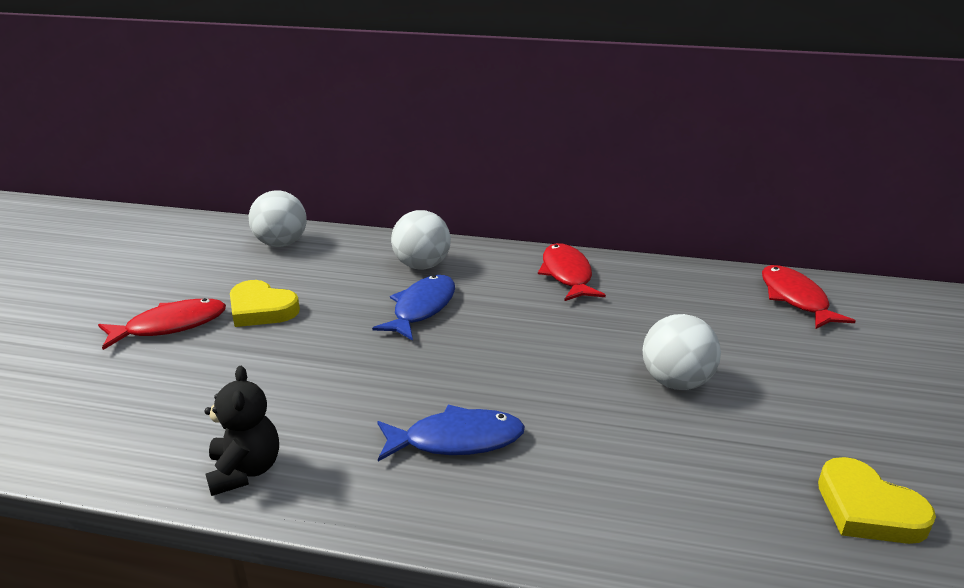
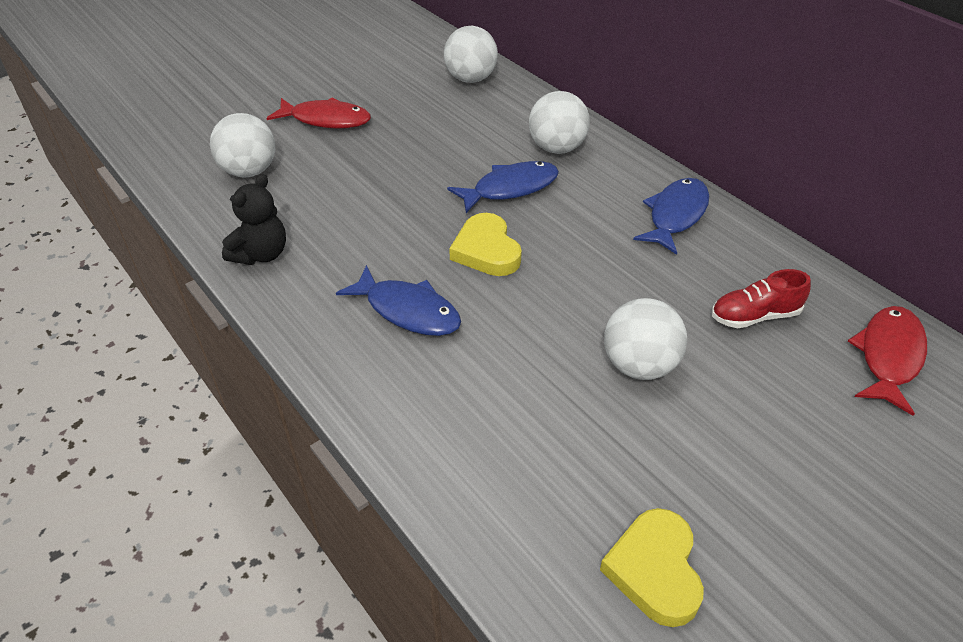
camera: 40 degrees right, 15 degrees up
yellow heart [230,280,300,327] -> yellow heart moved to [449,213,522,276]
red fish [538,243,606,301] -> blue fish [633,178,709,255]
none -> white ball [210,113,275,177]
none -> red shoe [712,269,811,328]

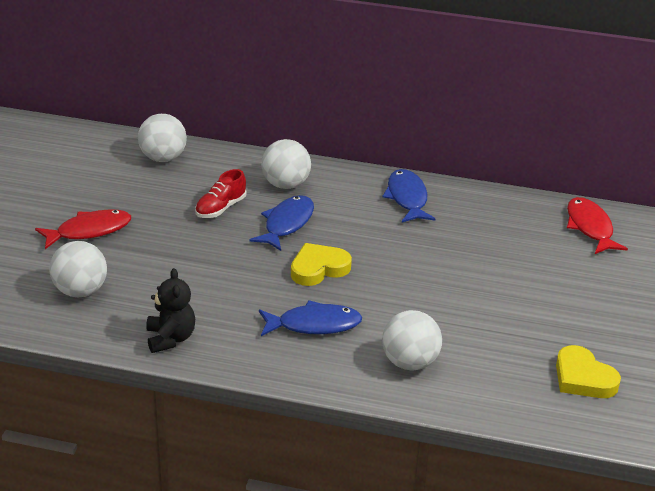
camera: 40 degrees left, 10 degrees down
yellow heart [449,213,522,276] -> yellow heart turned 120 degrees clockwise [291,243,352,286]
white ball [604,298,687,380] -> white ball moved to [382,310,442,371]
red shoe [712,269,811,328] -> red shoe moved to [195,169,247,218]

